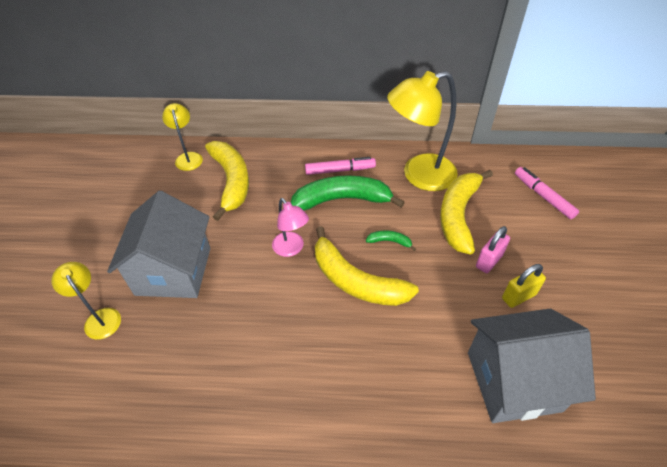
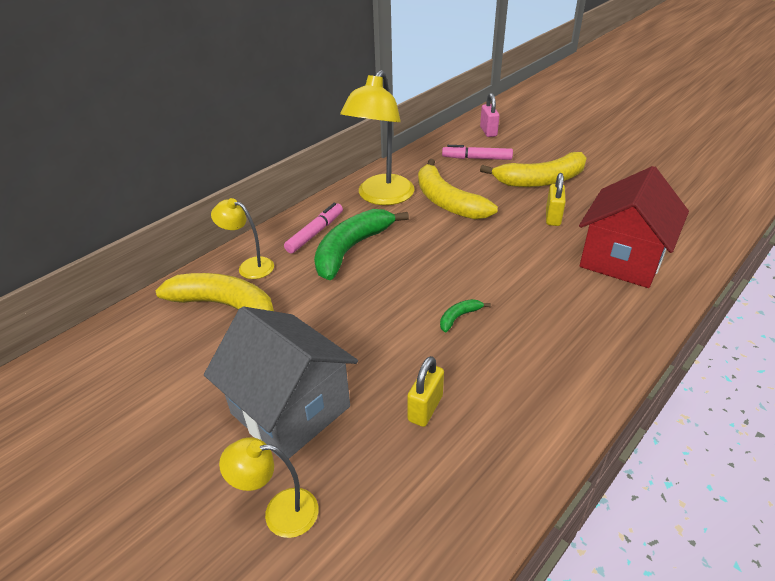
camera: 50 degrees left, 10 degrees down
yellow lamp [162,103,203,171] -> yellow lamp moved to [211,198,274,279]
pink lamp [272,198,309,257] -> none
yellow banana [315,226,419,306] -> yellow banana moved to [480,152,587,187]
green banana [366,230,416,251] -> green banana moved to [440,299,491,332]
grey house [468,309,596,423] -> red house [579,166,689,288]
pink padlock [476,226,510,273] -> pink padlock moved to [480,93,499,137]
none -> yellow padlock [407,356,444,427]

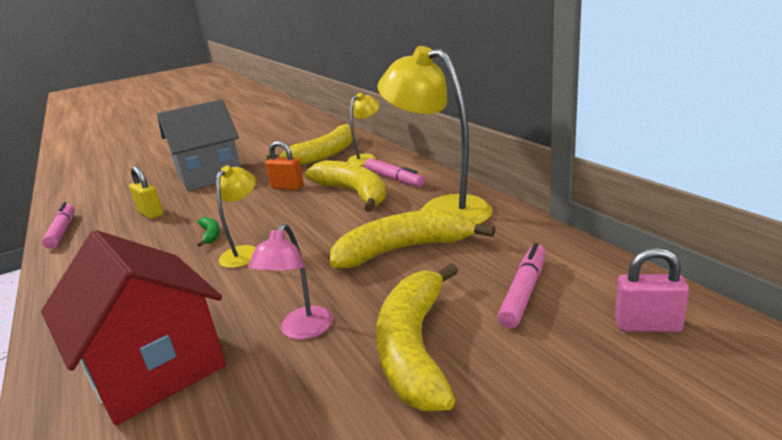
camera: 110 degrees right, 15 degrees down
yellow lamp [219,437,319,538] -> yellow lamp moved to [216,166,256,268]
green banana [314,209,409,280] -> yellow banana [305,160,386,212]
yellow padlock [546,173,566,226] -> pink lamp [248,223,333,340]
none -> pink marker [42,202,75,249]
none -> orange padlock [266,141,304,190]

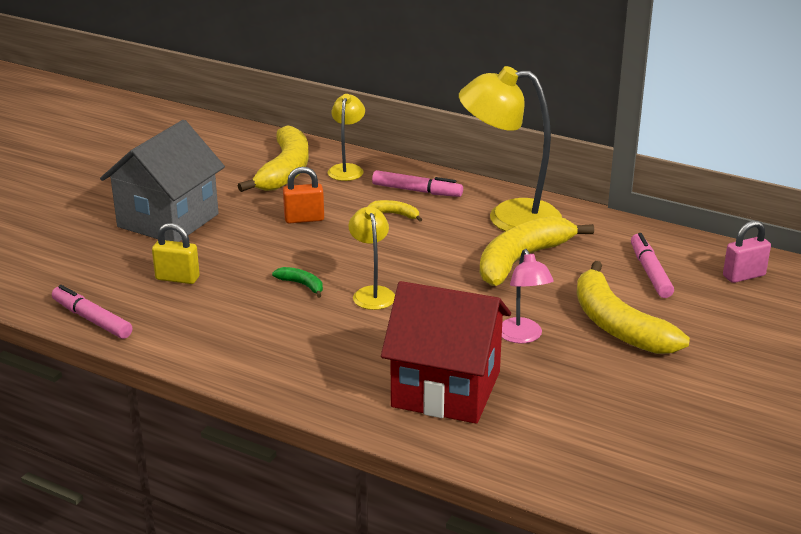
camera: 35 degrees left, 5 degrees up
yellow banana [305,160,386,212] -> yellow banana [367,200,422,222], size x0.42

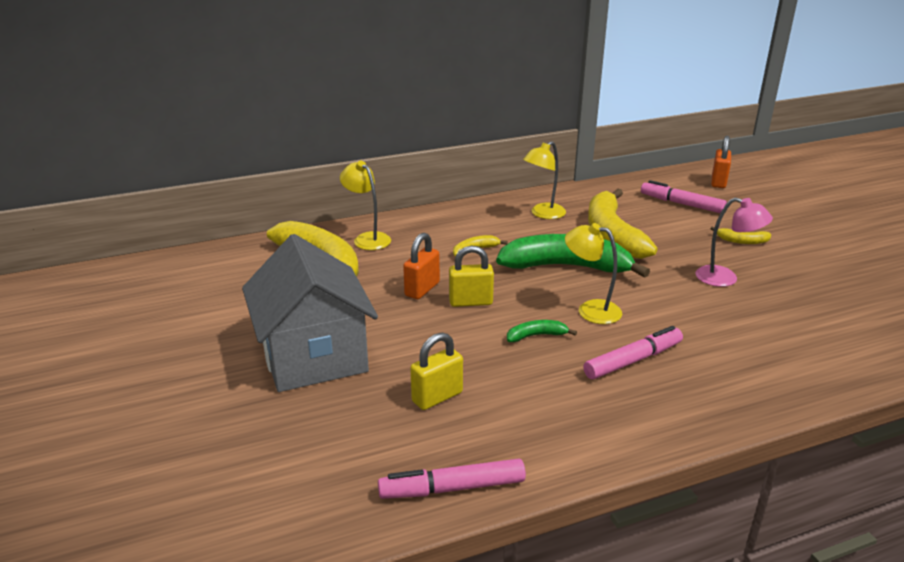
camera: 50 degrees left, 0 degrees up
pink marker [372,170,463,197] -> pink marker moved to [583,326,683,379]
red house [381,281,511,424] -> none
yellow lamp [459,66,562,231] -> yellow lamp [523,141,566,219], size x0.53
yellow banana [577,261,690,354] -> yellow banana [710,226,771,244], size x0.42
pink padlock [723,220,771,283] -> orange padlock [711,136,731,188]
none -> yellow padlock [449,245,494,307]
none -> green banana [496,234,650,278]

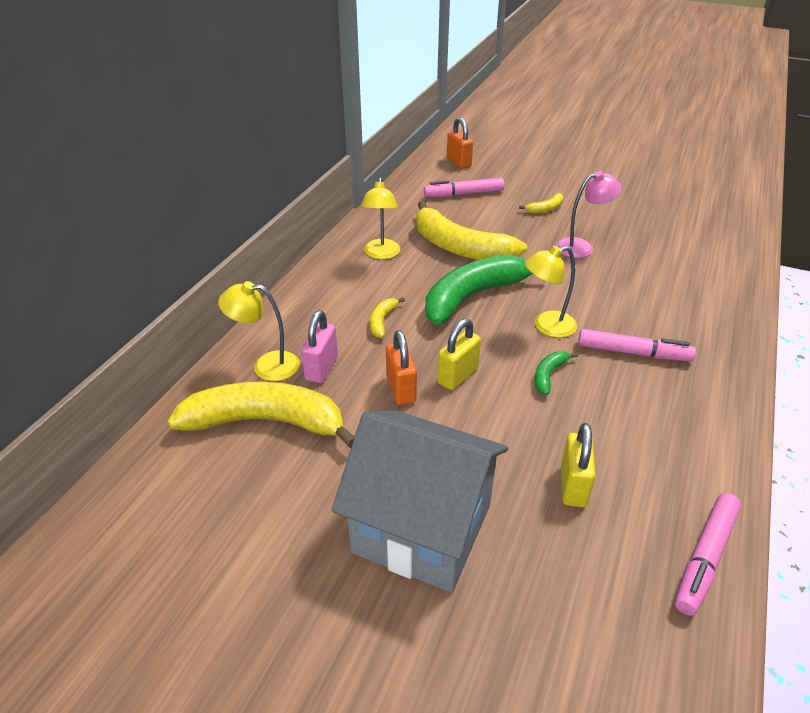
camera: 45 degrees left, 10 degrees up
pink marker [583,326,683,379] -> pink marker turned 90 degrees clockwise [578,329,696,361]
none -> pink padlock [301,310,338,383]

